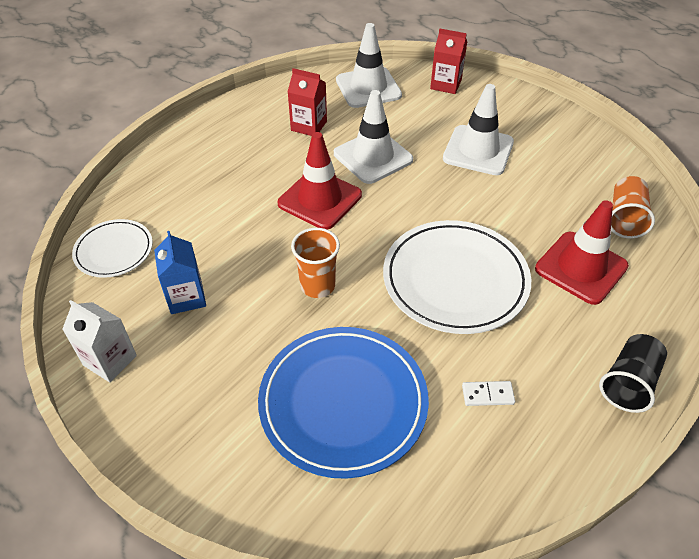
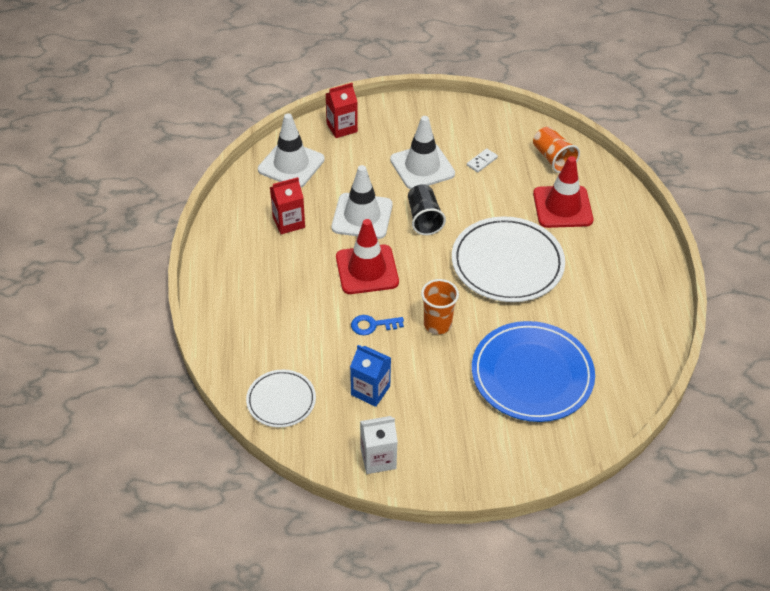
camera: 45 degrees left, 0 degrees up
white domino [462,381,515,406] -> white domino moved to [467,148,498,172]
black cup [599,334,667,413] -> black cup moved to [408,184,446,235]
none -> blue key [351,315,404,335]

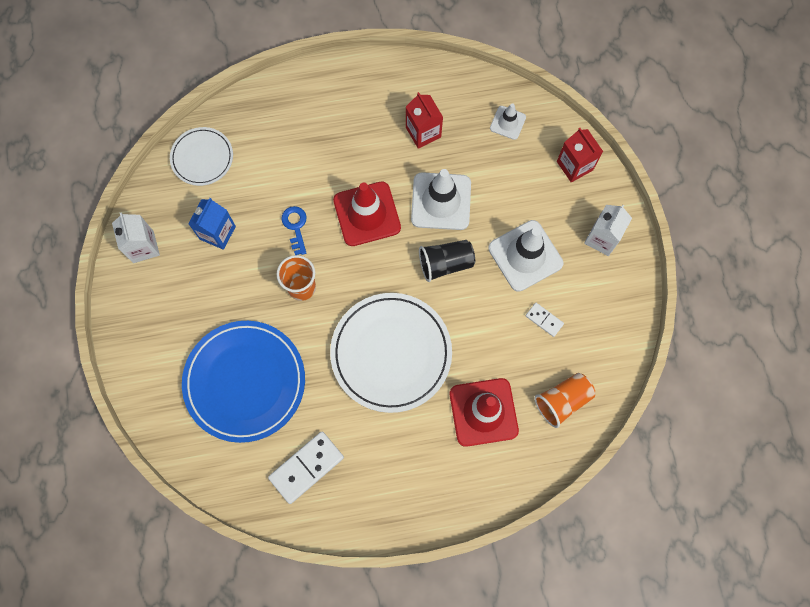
camera: 85 degrees right, 25 degrees up
white traffic cone [258,113,325,187] -> white traffic cone [490,103,526,140], size x0.53
none -> white domino [268,431,344,504]
none -> white carton [584,205,632,256]

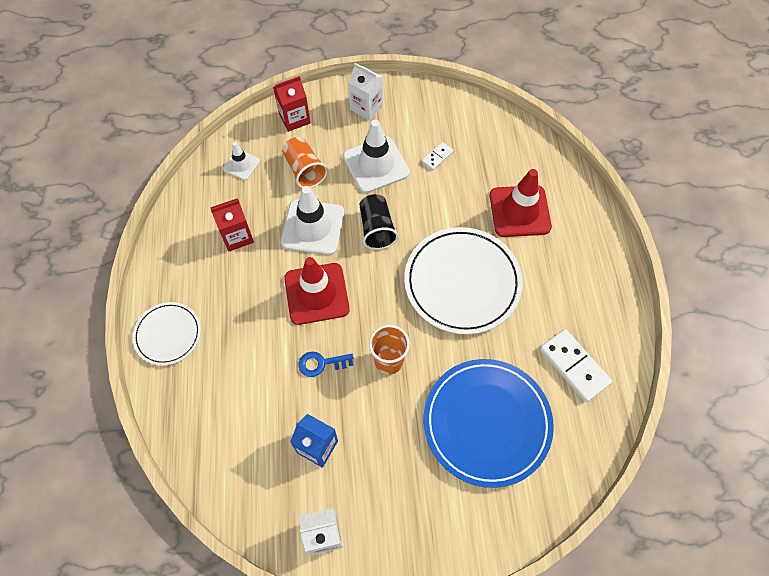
camera: 85 degrees left, 10 degrees down
white plate [170,127,233,186] -> white plate moved to [133,302,201,366]
orange cup [534,373,595,428] -> orange cup moved to [282,137,328,188]

